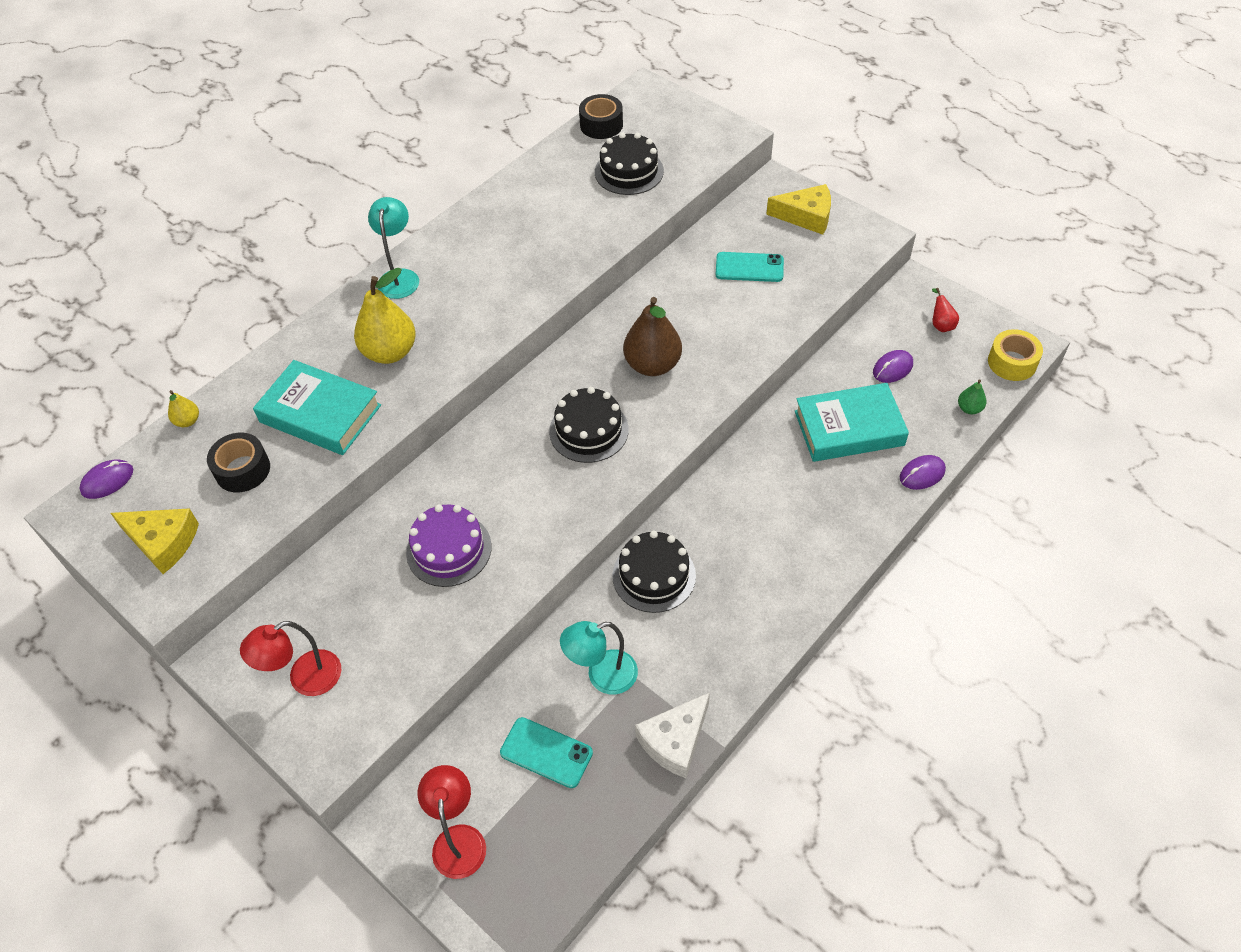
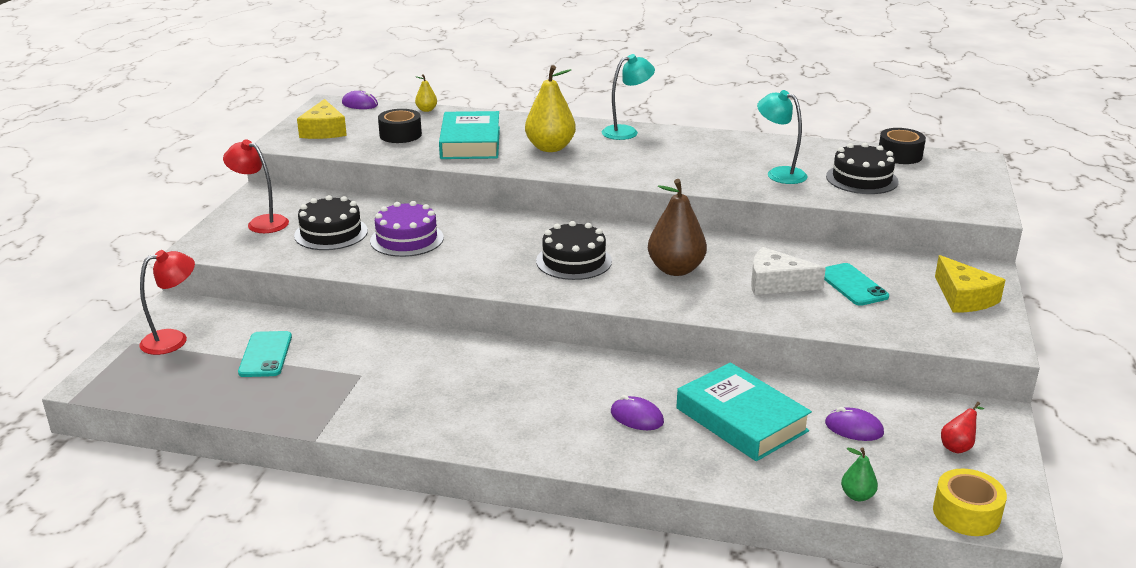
camera: 60 degrees right, 25 degrees down
turquoise lamp [560,621,638,695] -> turquoise lamp moved to [757,90,808,184]
black cake [612,531,696,613] -> black cake moved to [294,195,368,250]
white cheese [635,692,710,778] -> white cheese moved to [751,247,826,295]
purple mouse [900,455,946,490] -> purple mouse moved to [611,395,664,430]

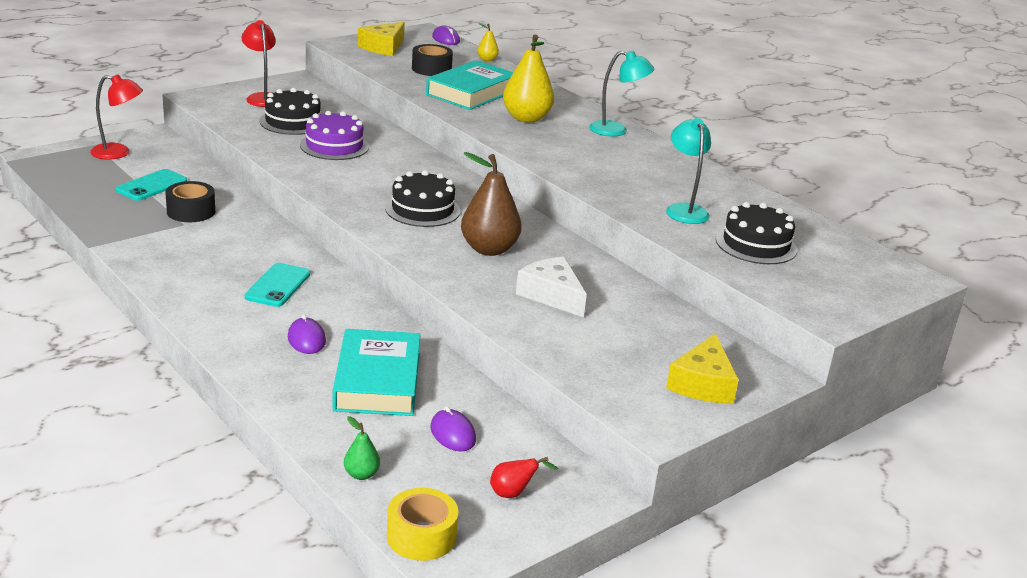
camera: 35 degrees right, 0 degrees up
turquoise phone [824,263,889,306] -> turquoise phone moved to [245,263,310,307]
black tape [879,128,926,164] -> black tape moved to [165,181,215,222]

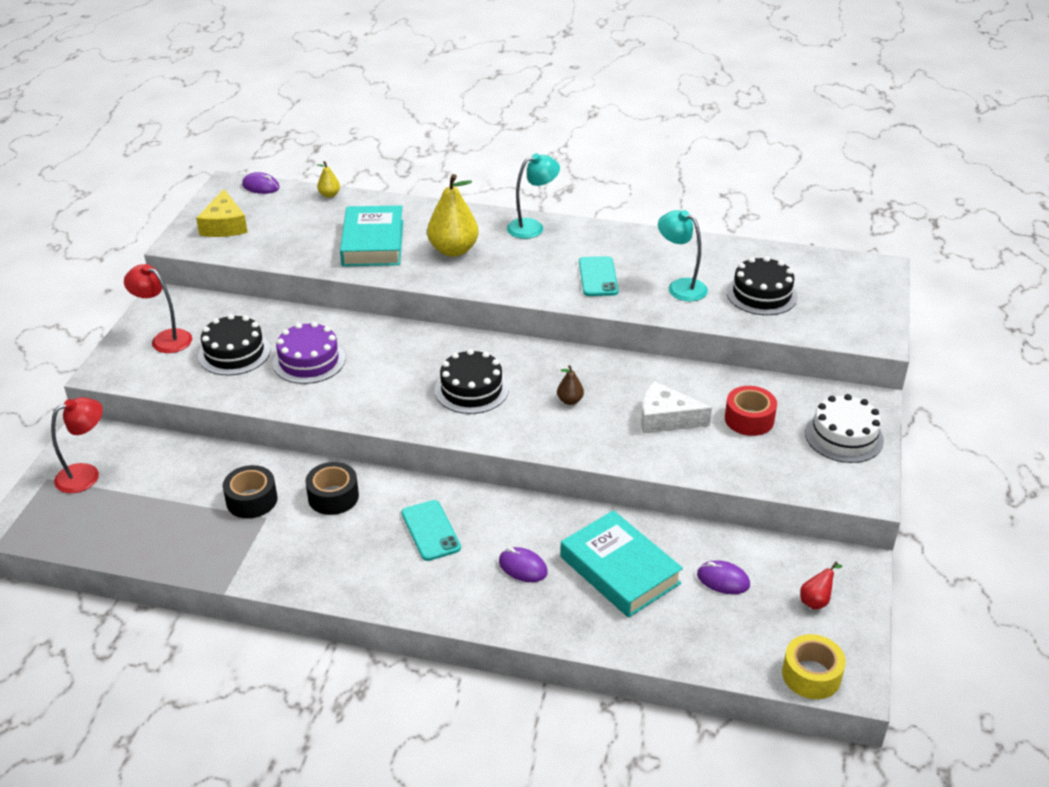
camera: 35 degrees left, 10 degrees up
turquoise phone [116,169,187,201] -> turquoise phone moved to [579,256,619,296]
green pear [344,416,380,480] -> none
black tape [412,44,453,76] -> black tape moved to [305,462,359,515]
brown pear [461,152,522,256] -> brown pear [557,365,584,405], size x0.47
yellow cheese [666,333,739,404] -> white cake [805,394,884,463]
none -> red tape [725,386,777,436]

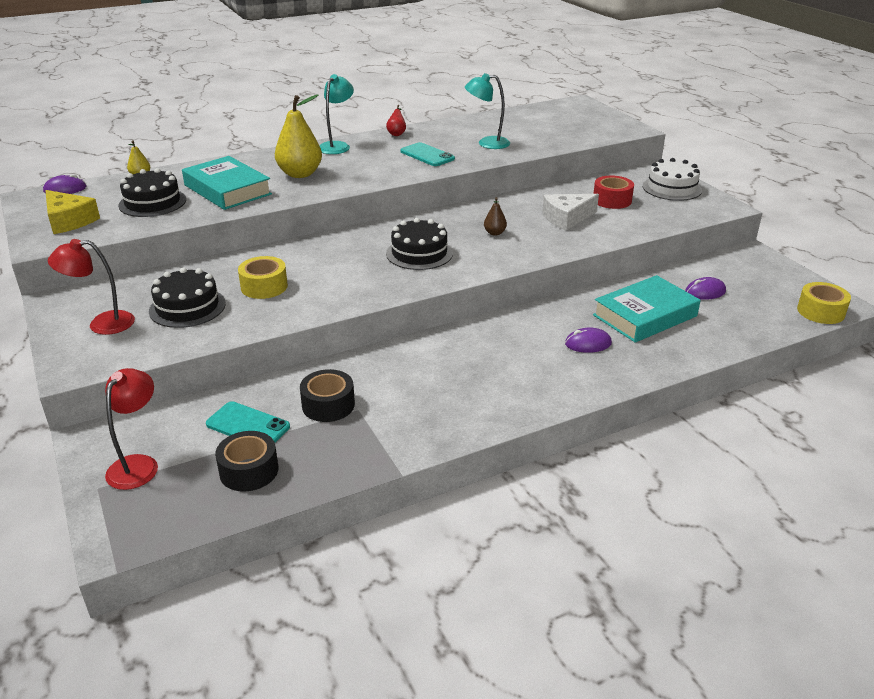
camera: 40 degrees left, 5 degrees down
purple cake [273,322,345,384] -> yellow tape [238,256,288,299]
black tape [305,462,359,515] -> black tape moved to [215,431,278,492]
turquoise phone [402,500,461,561] -> turquoise phone moved to [206,401,290,442]
turquoise book [561,510,683,618] -> turquoise book turned 45 degrees counterclockwise [593,275,701,343]
black cake [727,256,798,315] -> black cake moved to [118,168,186,217]
red pear [800,562,842,610] -> red pear moved to [386,105,406,136]

